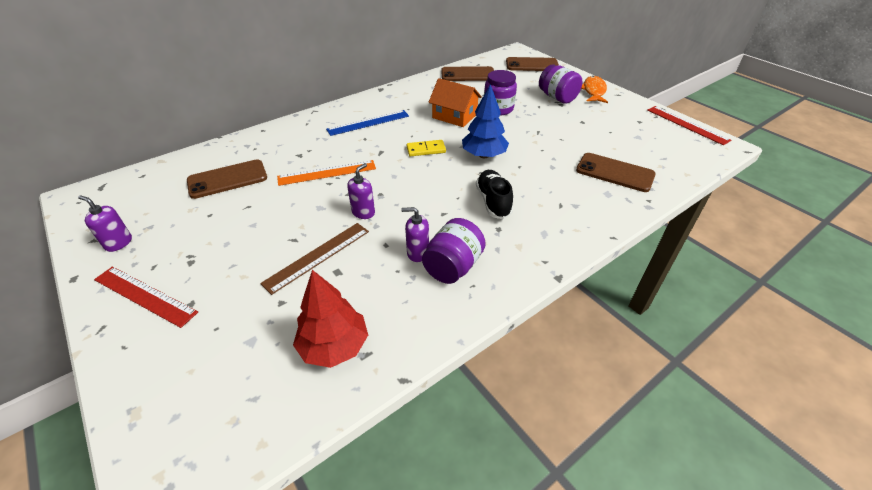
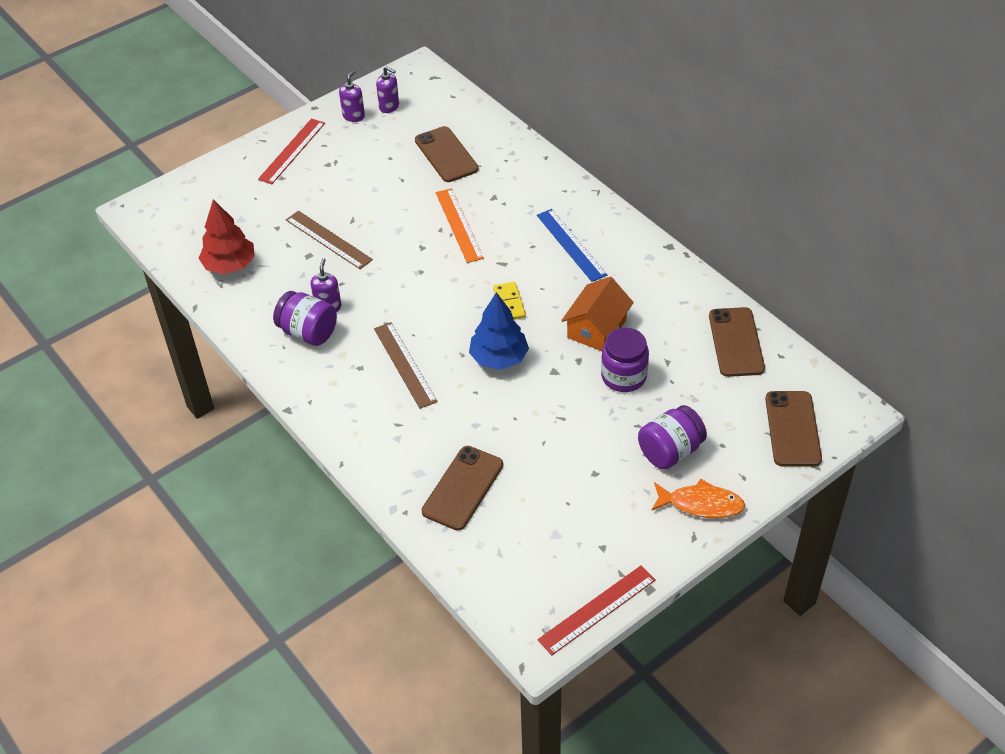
camera: 90 degrees right, 5 degrees up
purple soap dispenser [347,163,375,219] -> purple soap dispenser moved to [376,66,399,113]
black shoe [476,170,513,219] -> brown ruler [374,322,438,409]

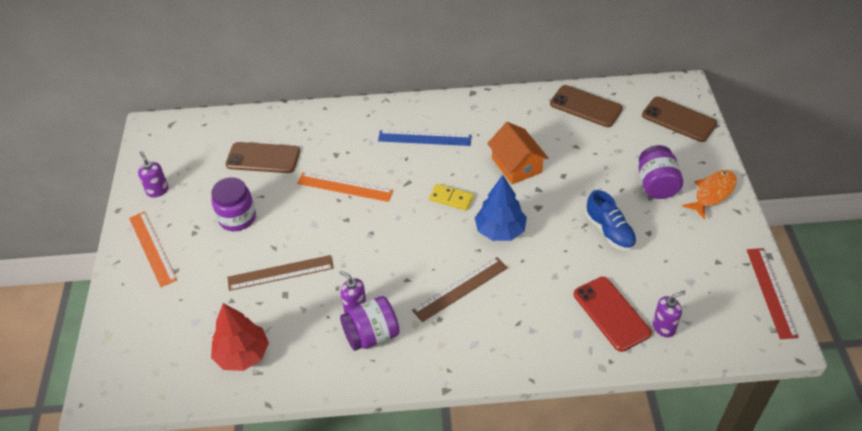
camera: 55 degrees left, 0 degrees up
red ruler [258,118,325,184] -> orange ruler [129,212,177,287]
brown ruler [374,322,438,409] -> brown ruler turned 45 degrees counterclockwise [412,257,508,322]
purple soap dispenser [376,66,399,113] -> purple soap dispenser moved to [653,290,686,337]
brown phone [422,446,503,531] -> red phone [574,277,652,352]
purple jar [601,328,649,392] -> purple jar moved to [211,177,256,231]
none -> blue shoe [585,190,637,251]

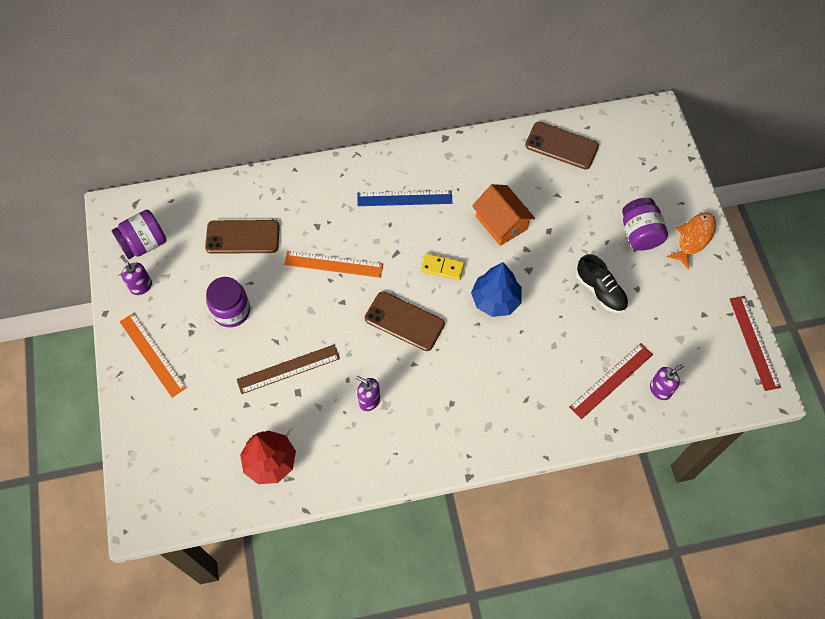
camera: 10 degrees left, 15 degrees up
purple jar [340,296,400,351] -> purple jar moved to [111,210,166,259]
brown ruler [412,257,508,322] -> none
red phone [574,277,652,352] -> red ruler [569,343,653,419]
blue shoe [585,190,637,251] -> black shoe [576,254,628,313]
brown phone [642,97,717,142] -> brown phone moved to [365,291,445,351]

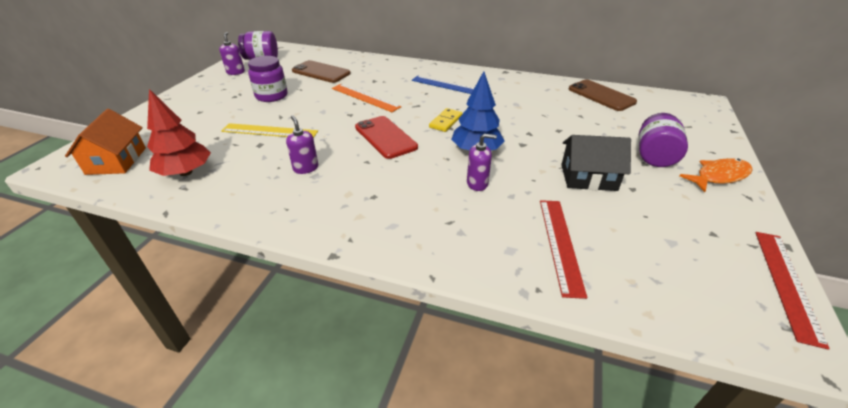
camera: 30 degrees right, 25 degrees down
orange ruler [120,313,186,397] -> none
brown ruler [237,344,340,394] -> yellow ruler [221,123,318,138]
brown phone [365,291,445,351] -> red phone [355,116,418,159]
yellow domino [421,253,464,280] -> yellow domino turned 75 degrees clockwise [429,108,463,132]
orange house [472,184,535,246] -> orange house moved to [65,109,146,175]
red ruler [569,343,653,419] -> red ruler turned 75 degrees counterclockwise [540,200,587,299]
black shoe [576,254,628,313] -> black house [561,135,631,191]
purple soap dispenser [650,364,684,400] -> purple soap dispenser moved to [467,134,497,191]

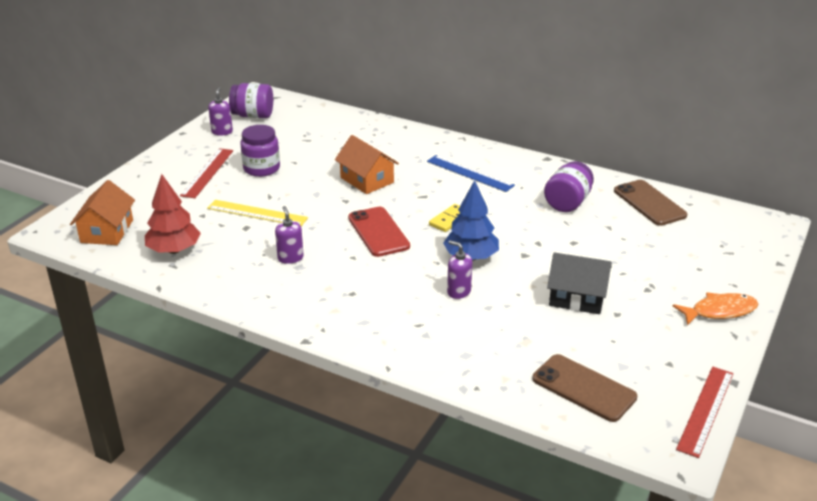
camera: 10 degrees right, 5 degrees down
brown phone [292,60,351,83] -> brown phone moved to [532,354,637,422]
orange ruler [332,84,401,112] -> orange house [335,135,399,194]
purple soap dispenser [467,134,497,191] -> purple soap dispenser turned 150 degrees counterclockwise [447,240,472,299]
red ruler [540,200,587,299] -> red ruler moved to [180,148,233,198]
purple jar [638,113,688,167] -> purple jar moved to [544,161,594,212]

